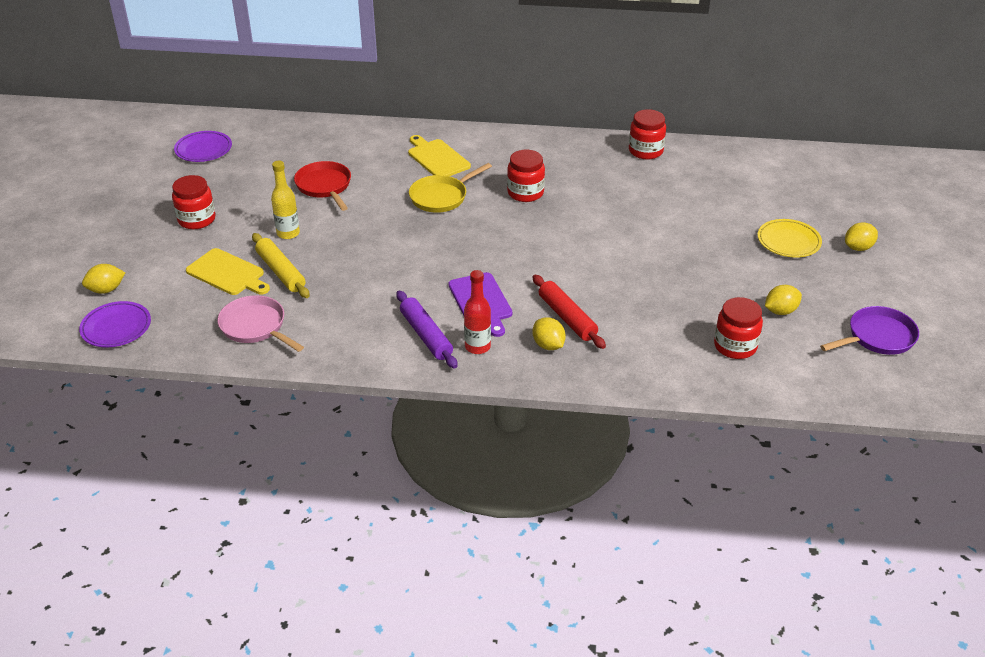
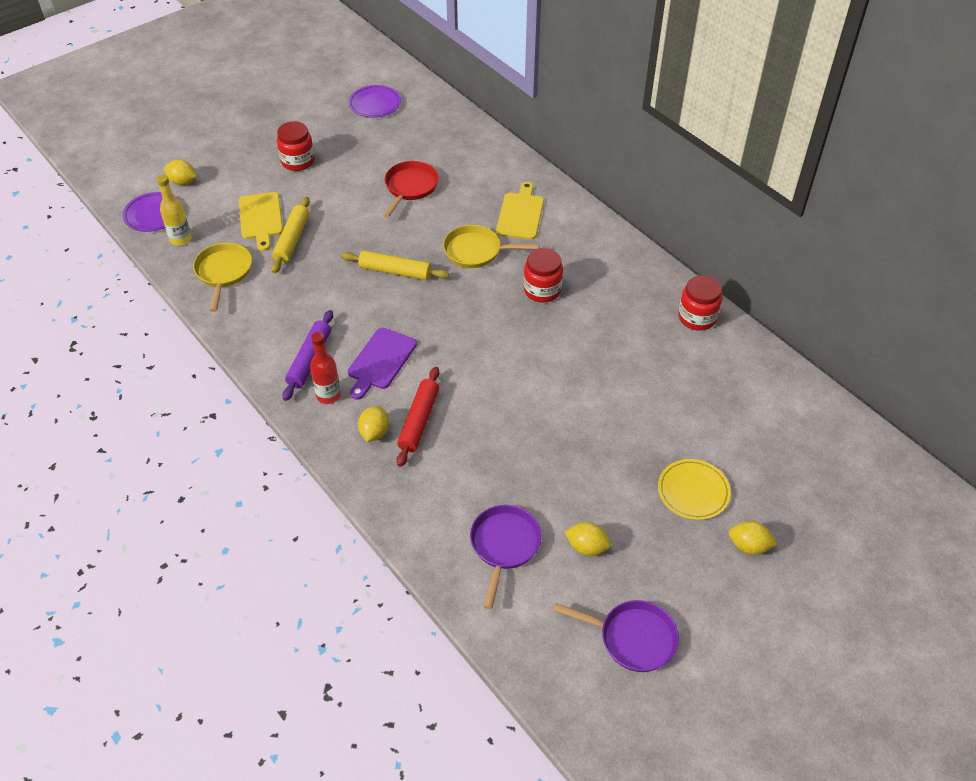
camera: 45 degrees right, 10 degrees up
pink pan [217,295,304,352] -> yellow pan [193,243,252,312]
yellow bottle [271,161,300,239] -> yellow bottle moved to [157,175,192,246]
red jar [714,297,763,359] -> purple pan [470,505,542,609]
none -> yellow rolling pin [341,250,449,280]

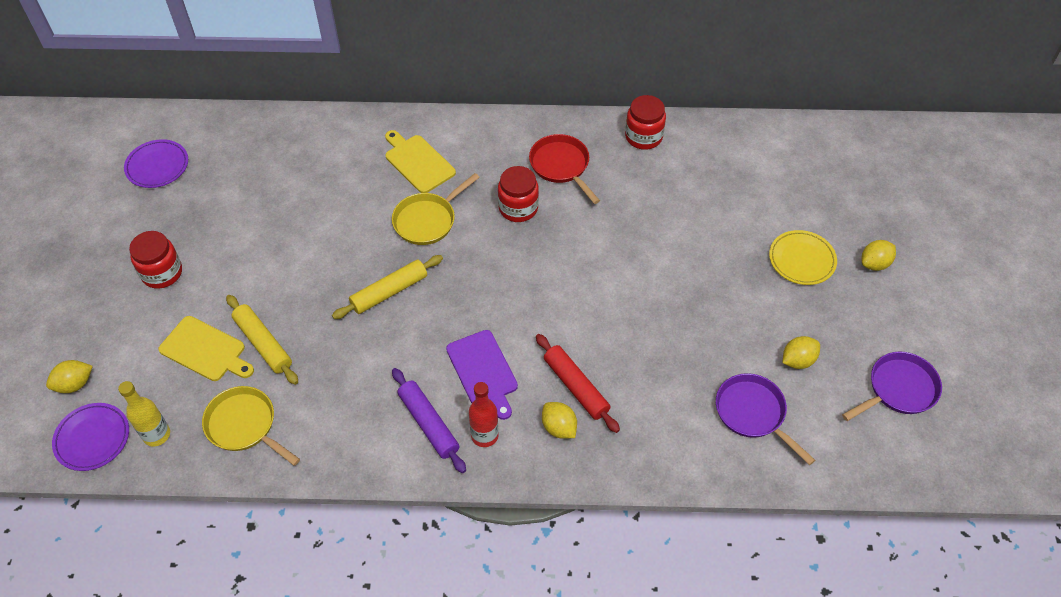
camera: 50 degrees left, 5 degrees up
red pan [383,161,439,218] -> red pan moved to [529,134,600,204]

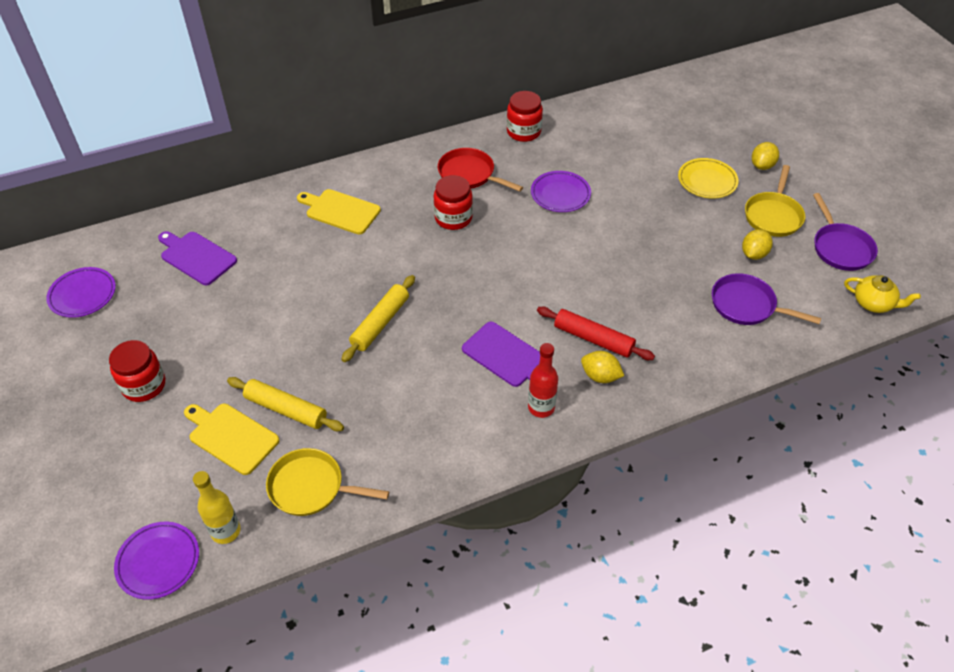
camera: 25 degrees left, 5 degrees down
yellow lemon [46,360,93,393] -> none
yellow cutting board [158,316,254,381] -> yellow cutting board turned 150 degrees counterclockwise [184,404,279,475]
yellow pan [392,173,480,245] -> yellow pan moved to [745,165,805,237]
purple rolling pin [392,368,466,473] -> none
purple pan [842,352,942,421] -> purple pan turned 135 degrees clockwise [813,193,878,271]
none -> purple cutting board [158,231,237,285]
none -> purple plate [531,171,591,212]
none -> yellow teapot [844,275,921,313]

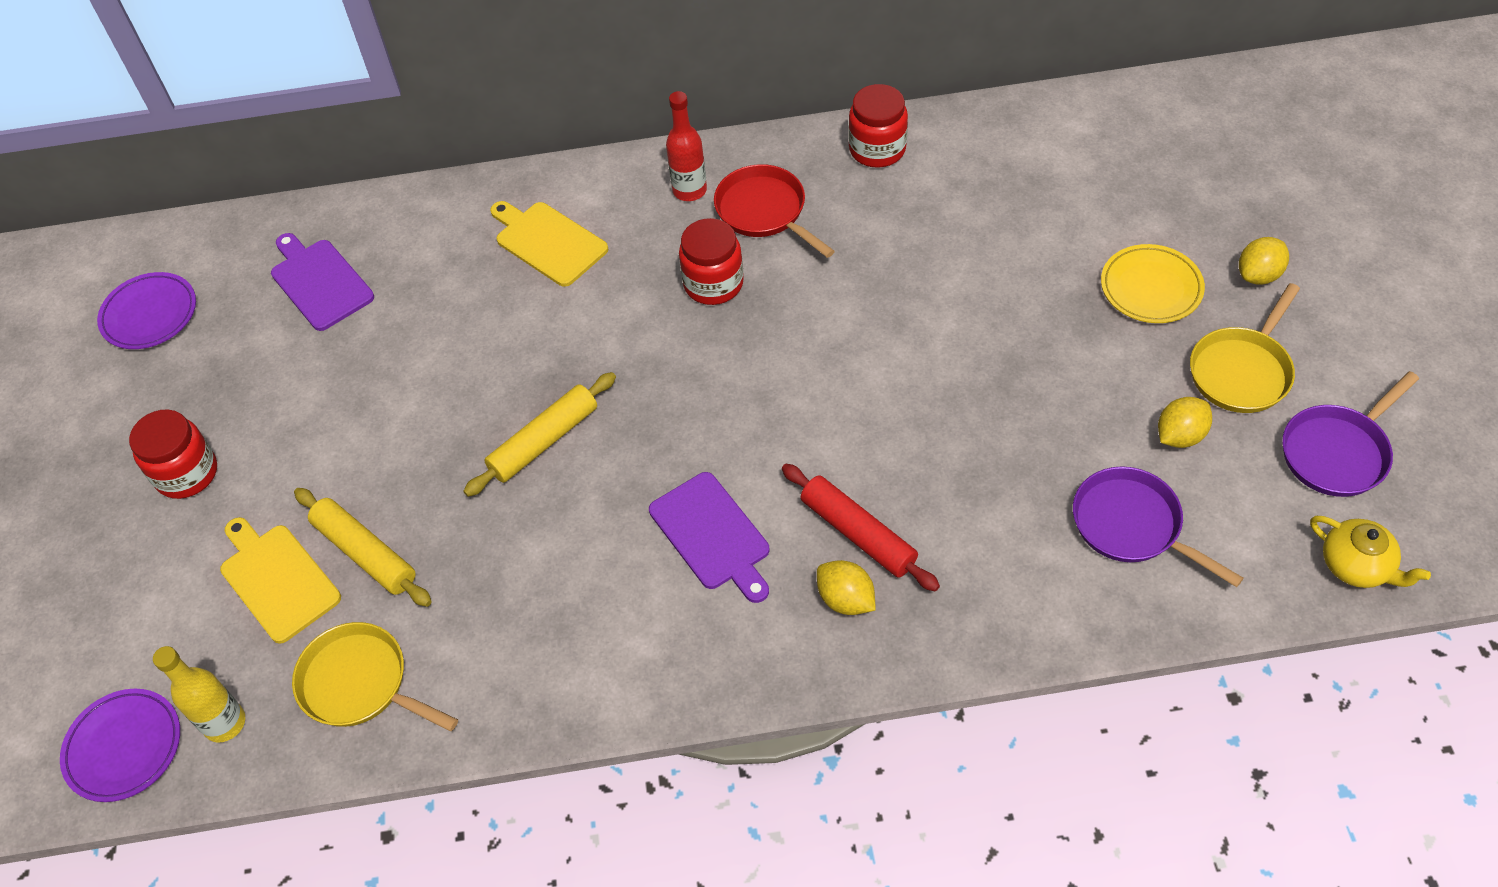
camera: 20 degrees right, 5 degrees up
red bottle [528,343,558,418] -> red bottle moved to [666,91,707,201]
purple plate [531,171,591,212] -> none
purple pan [813,193,878,271] -> purple pan turned 45 degrees clockwise [1282,371,1419,497]

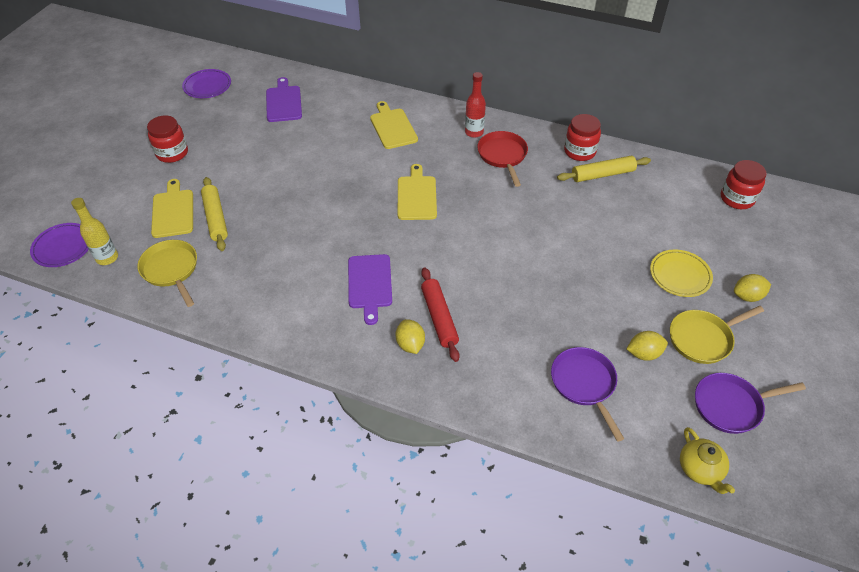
camera: 25 degrees right, 5 degrees down
yellow rolling pin [463,372,616,497] -> yellow rolling pin moved to [557,156,651,182]
red jar [679,218,744,305] -> red jar moved to [721,160,767,209]
none -> yellow cutting board [398,164,437,220]

